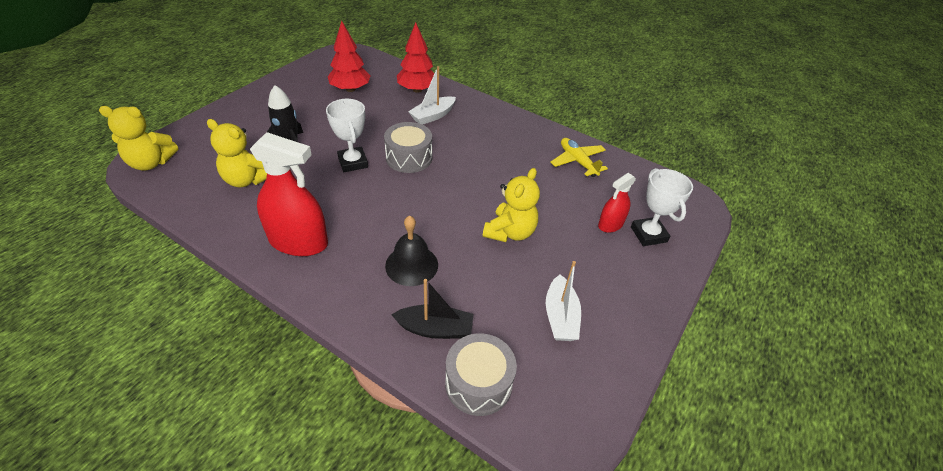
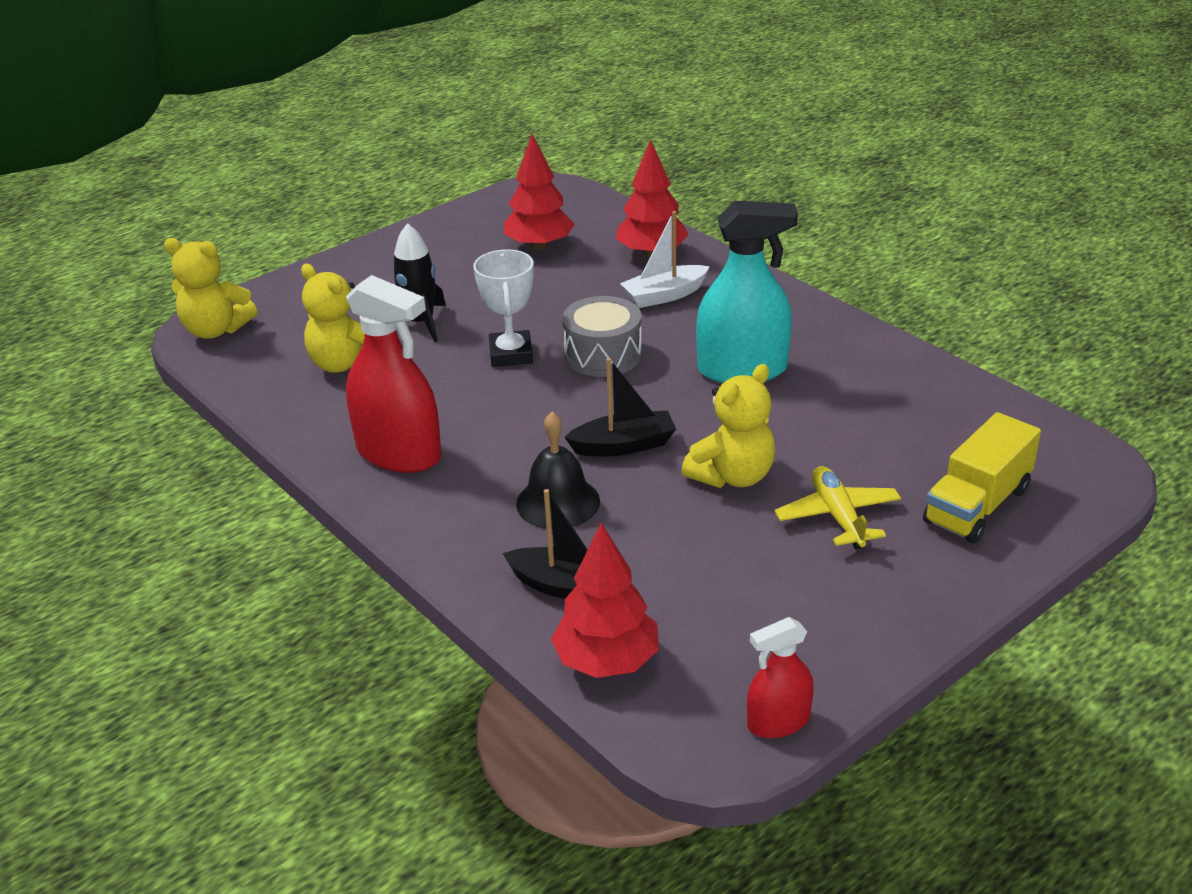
camera: 20 degrees right, 10 degrees down
grey drum [445,333,517,416] -> red tree [551,523,659,678]
white boat [546,261,581,341] -> none
yellow plane [550,138,608,177] -> yellow plane moved to [775,466,901,549]
red spray bottle [598,173,636,233] -> red spray bottle moved to [747,617,814,738]
white trophy [631,168,693,246] -> yellow truck [923,412,1041,543]
none -> black boat [564,358,676,457]
none -> turquoise spray bottle [696,201,798,383]

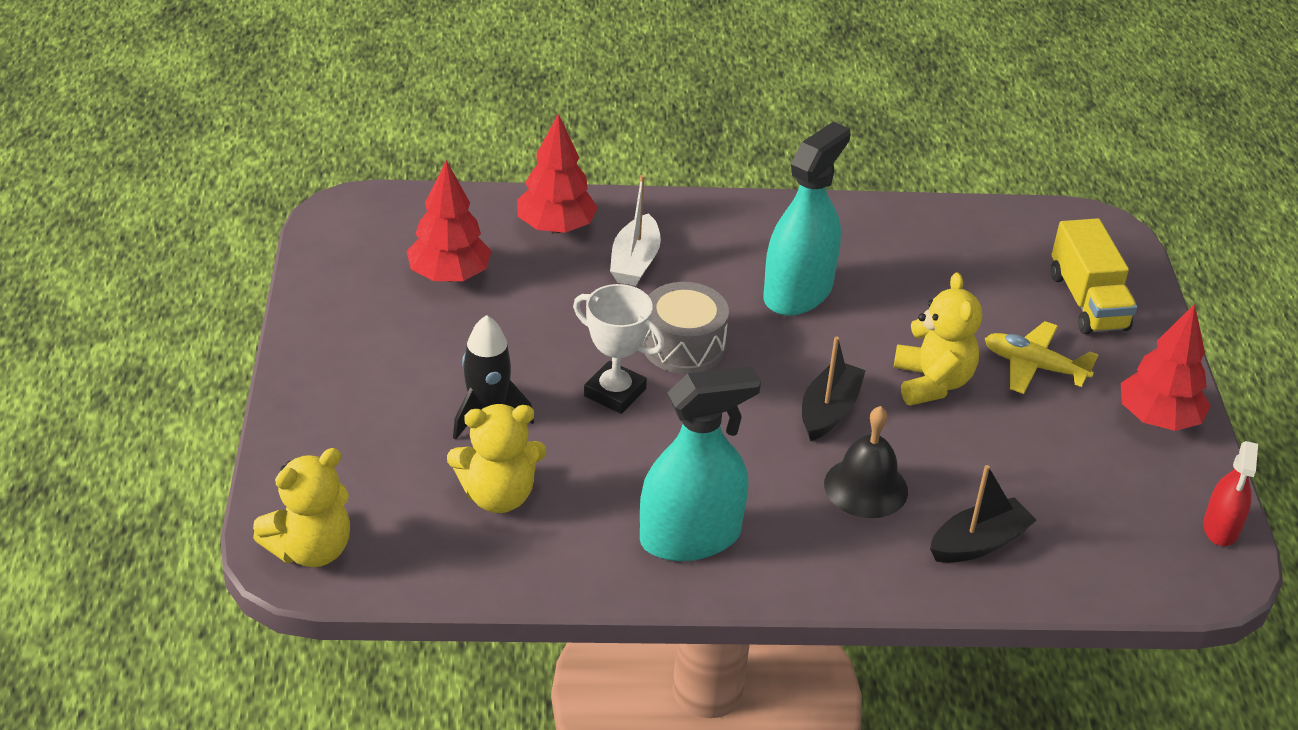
camera: 55 degrees left, 5 degrees up
red spray bottle [346,275,441,473] -> turquoise spray bottle [640,366,761,561]
red tree [551,523,659,678] -> red tree moved to [1121,304,1211,431]

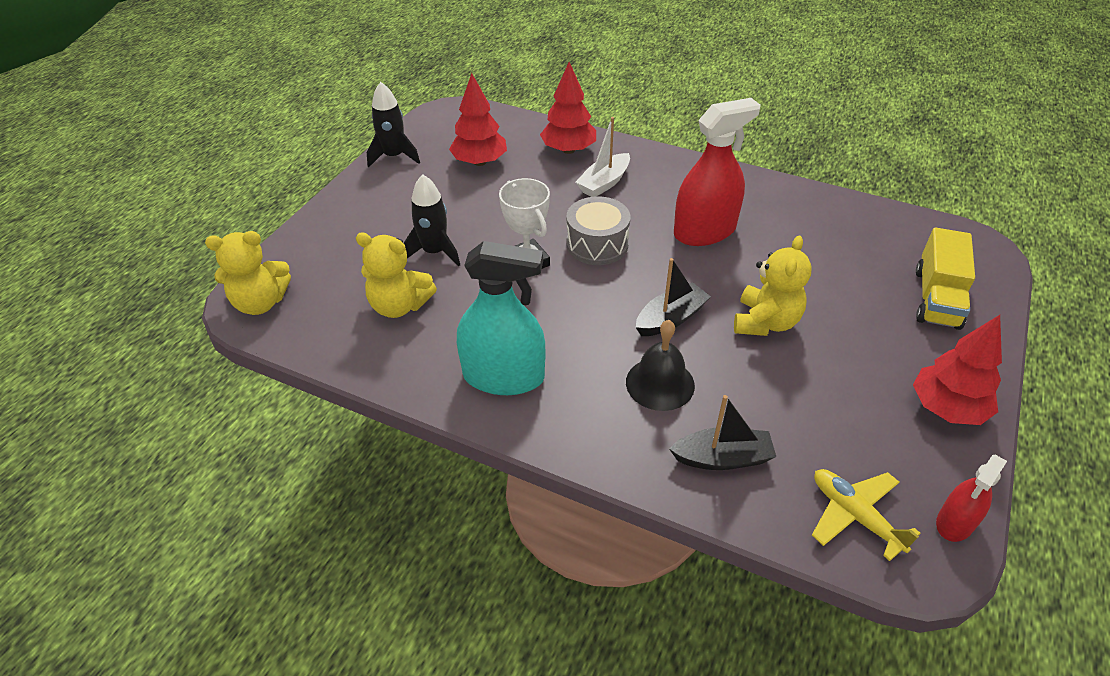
camera: 30 degrees right, 5 degrees up
turquoise spray bottle [763,122,851,316] -> red spray bottle [674,98,761,246]
yellow plane [985,321,1099,394] -> yellow plane moved to [812,469,921,561]
none -> black rocket [367,82,420,167]

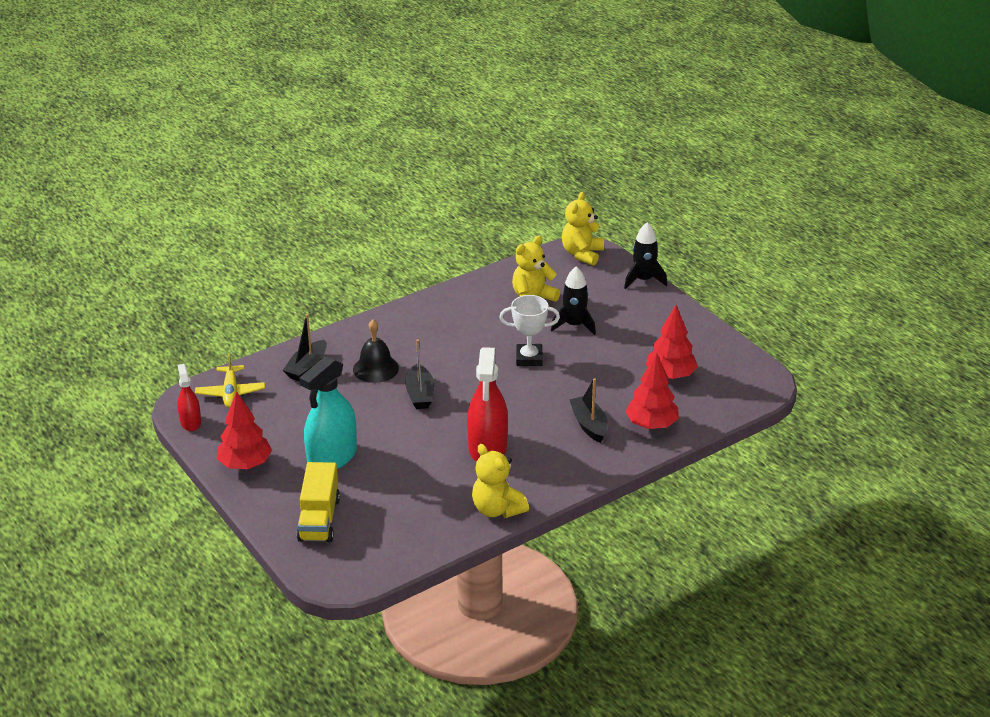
camera: 120 degrees right, 10 degrees down
black rocket [367,82,420,167] -> black rocket moved to [624,222,667,289]
turquoise spray bottle [457,241,545,395] -> turquoise spray bottle moved to [299,356,357,469]
grey drum [566,196,631,265] -> none
white boat [575,117,630,197] -> black boat [569,378,608,443]
yellow teddy bear [734,236,811,336] -> yellow teddy bear moved to [472,444,529,518]
yellow plane [812,469,921,561] -> yellow plane turned 90 degrees clockwise [195,353,265,408]
yellow truck [916,227,975,330] -> yellow truck turned 135 degrees counterclockwise [297,462,340,543]

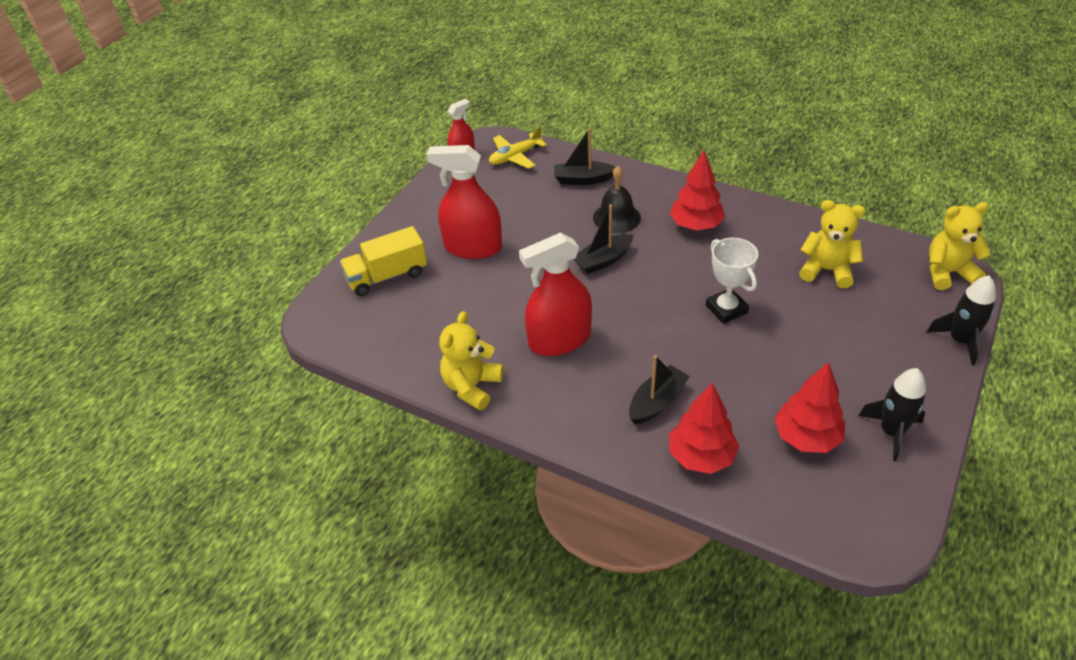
camera: 65 degrees right, 10 degrees up
red tree [217,391,272,469] -> red tree moved to [670,150,725,231]
turquoise spray bottle [299,356,357,469] -> red spray bottle [426,145,502,259]
black rocket [551,266,596,335] -> black rocket moved to [858,368,926,461]

